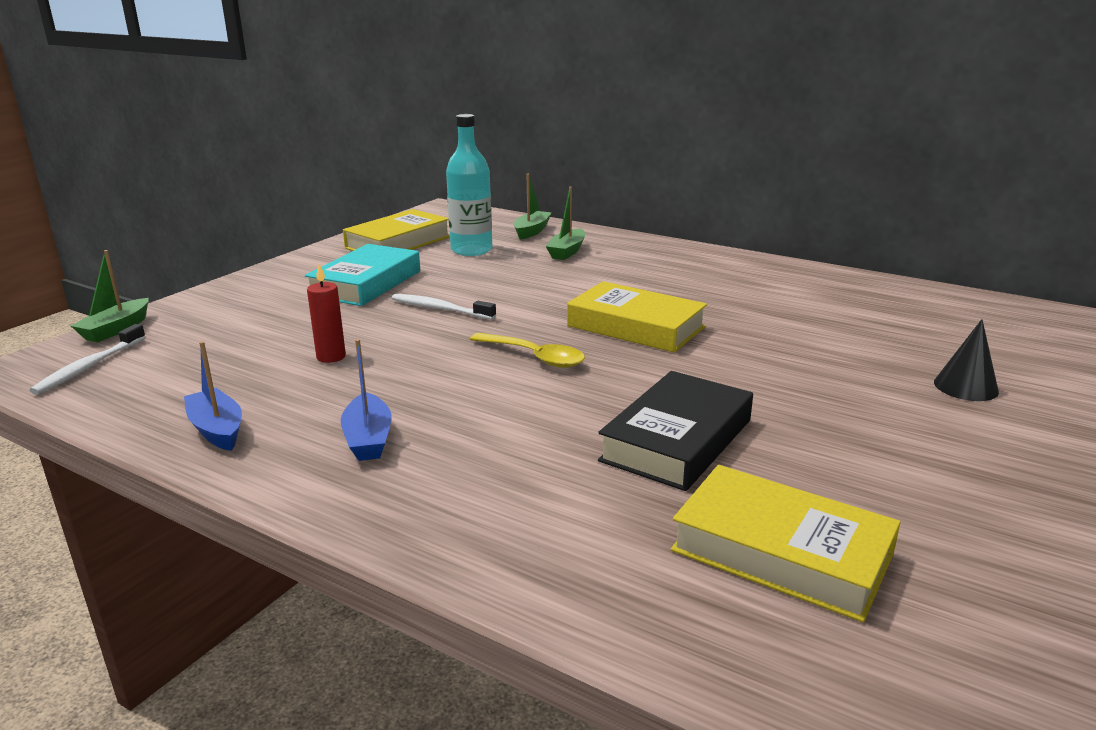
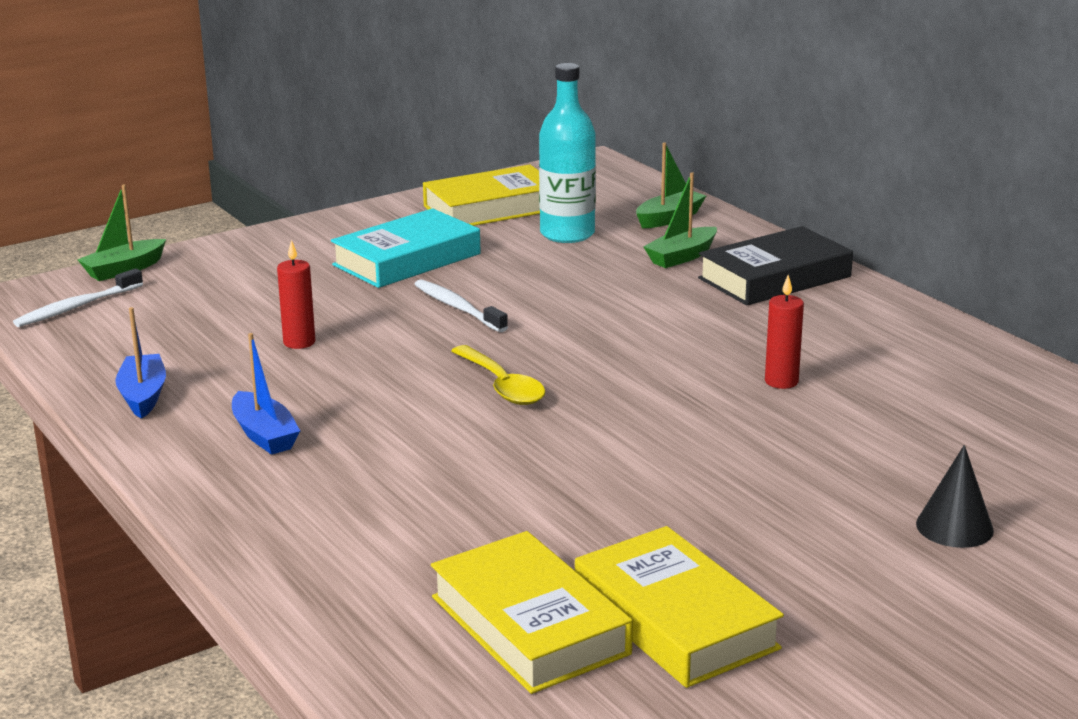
camera: 25 degrees right, 0 degrees up
blue boat [341,339,392,461] -> blue boat turned 45 degrees counterclockwise [232,333,300,455]
yellow book [567,281,707,353] -> yellow book moved to [575,526,784,688]
black book [598,371,753,491] -> black book moved to [698,226,853,305]
none -> red candle [765,275,804,389]

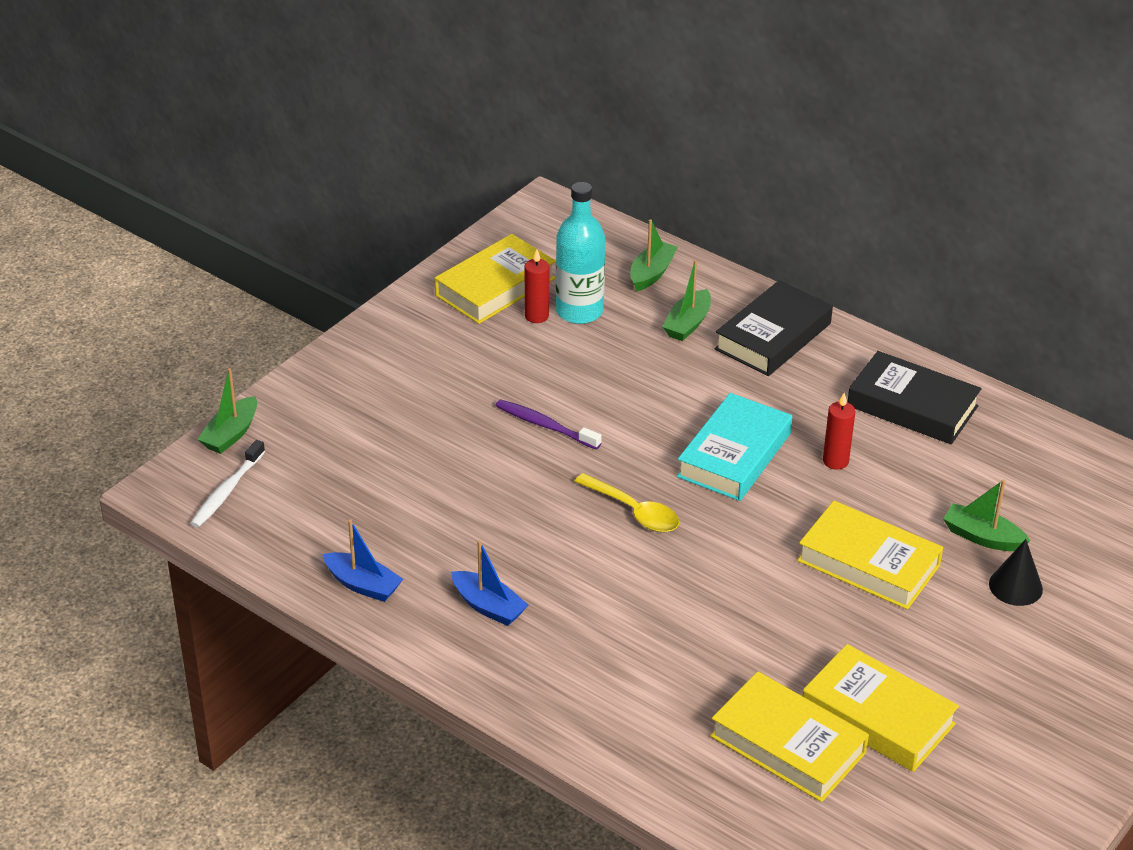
camera: 20 degrees left, 15 degrees up
blue boat [115,307,166,419] -> blue boat turned 150 degrees clockwise [323,519,403,602]
red candle [277,240,315,349] -> red candle moved to [525,249,549,323]
turquoise book [331,208,480,288] -> turquoise book moved to [677,393,792,501]
white toothbrush [414,279,508,332] -> purple toothbrush [496,399,602,450]
none -> yellow book [797,501,943,610]
none -> black book [847,351,982,444]
none -> green boat [943,479,1030,551]

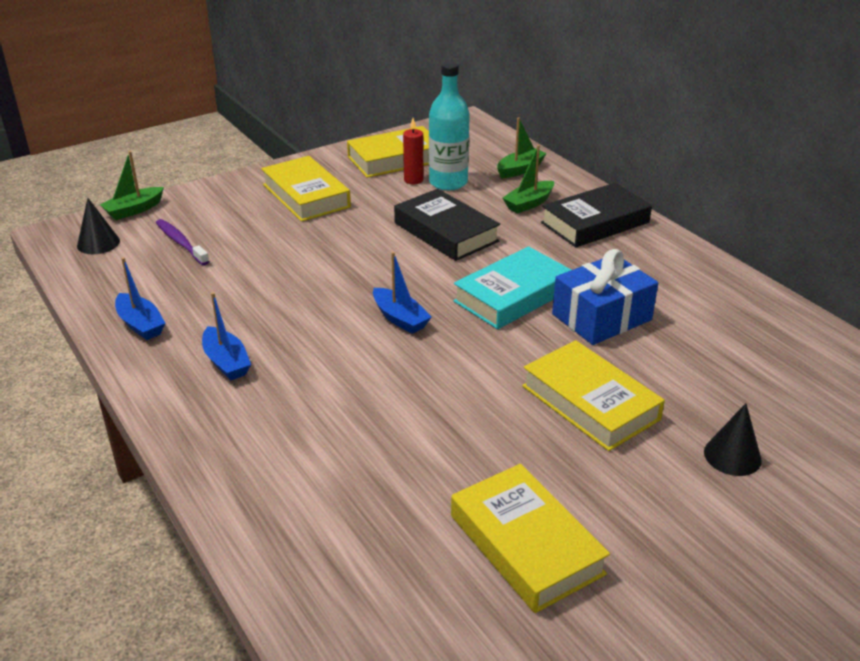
camera: 20 degrees right, 5 degrees down
white toothbrush [190,440,265,528] -> black cone [77,198,120,254]
purple toothbrush [496,399,602,450] -> purple toothbrush moved to [156,219,210,265]
yellow spoon [574,473,679,532] -> blue boat [373,252,432,334]
yellow book [710,671,869,802] -> yellow book moved to [261,156,351,222]
red candle [823,393,855,470] -> blue gift [552,249,658,345]
black book [847,351,982,444] -> black book moved to [394,189,500,261]
green boat [943,479,1030,551] -> none

